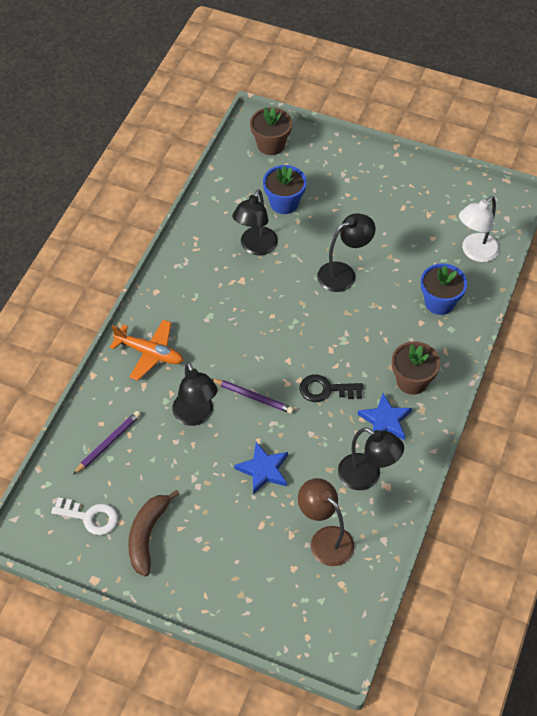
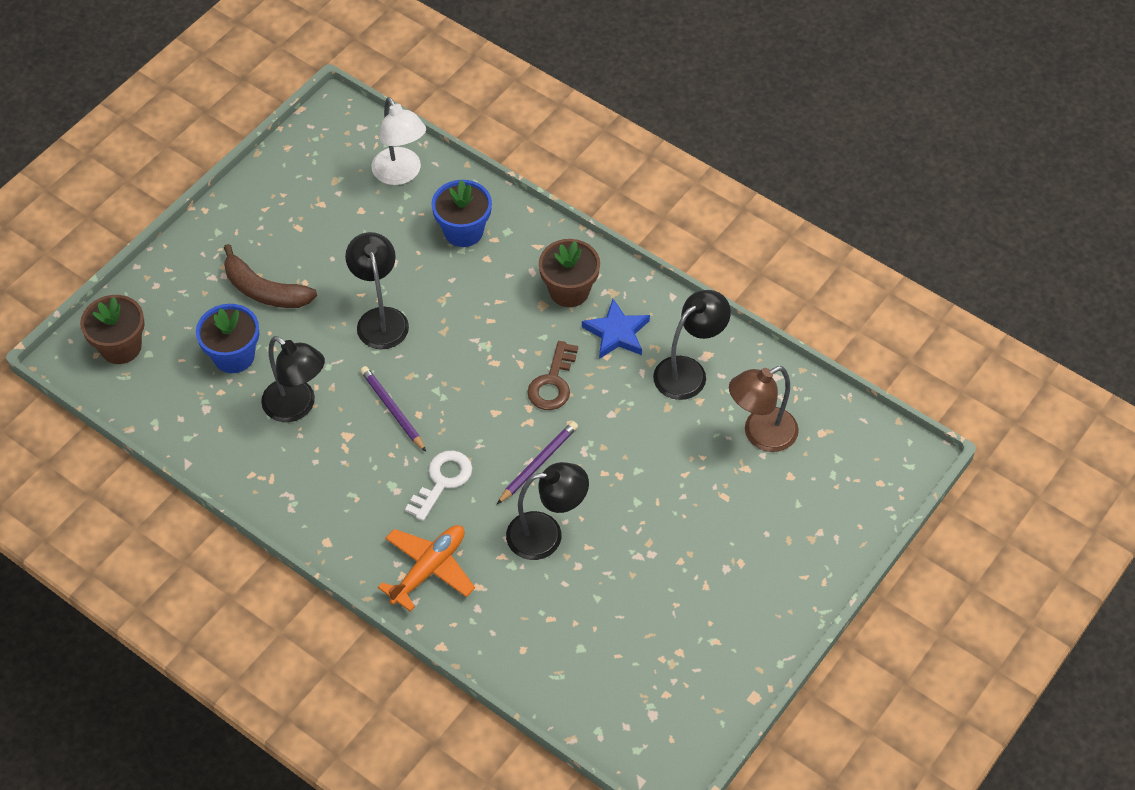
camera: 75 degrees left, 0 degrees up
white key [51,497,118,535] -> white key moved to [405,451,472,521]
purple pencil [73,411,141,475] -> purple pencil moved to [360,366,426,452]
brown banana [128,490,180,576] -> brown banana moved to [224,244,317,308]
blue star [234,442,288,495] -> none
black key [299,374,363,402] -> brown key [527,341,578,410]

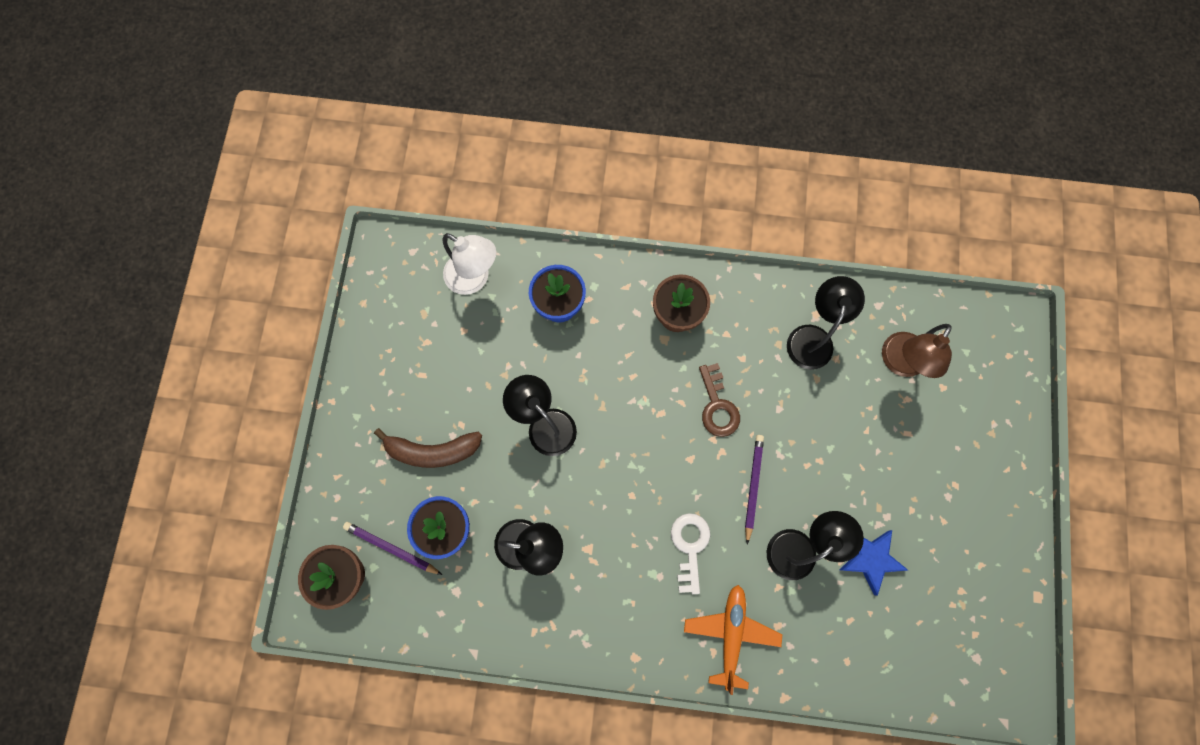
camera: 30 degrees left, 20 degrees up
purple pencil [360,366,426,452] -> purple pencil moved to [343,522,442,575]
blue star [582,299,650,359] -> blue star moved to [840,530,908,596]

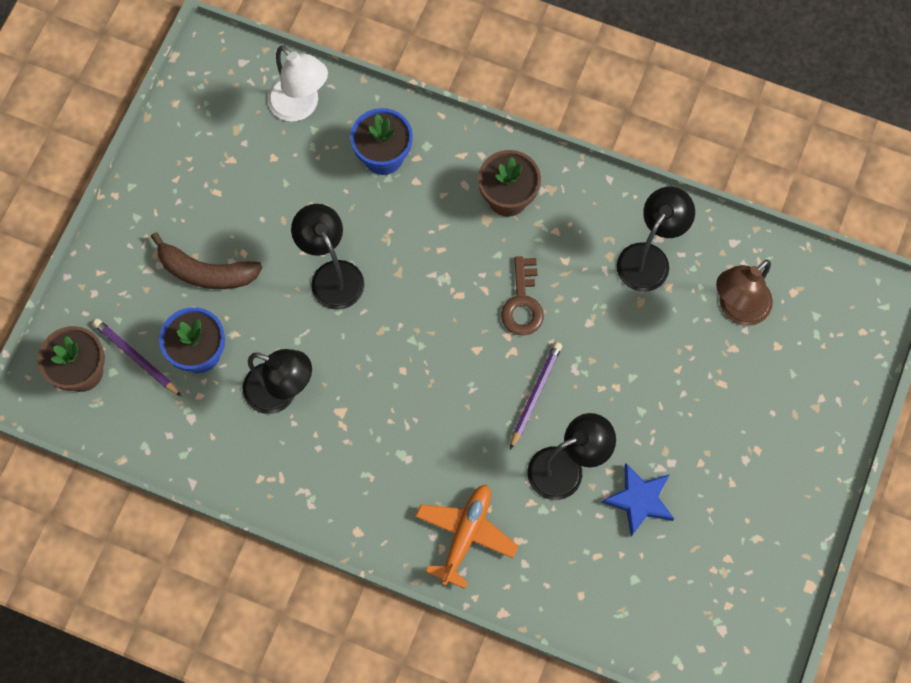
camera: 15 degrees right, 5 degrees down
white key [671,513,710,594] -> none

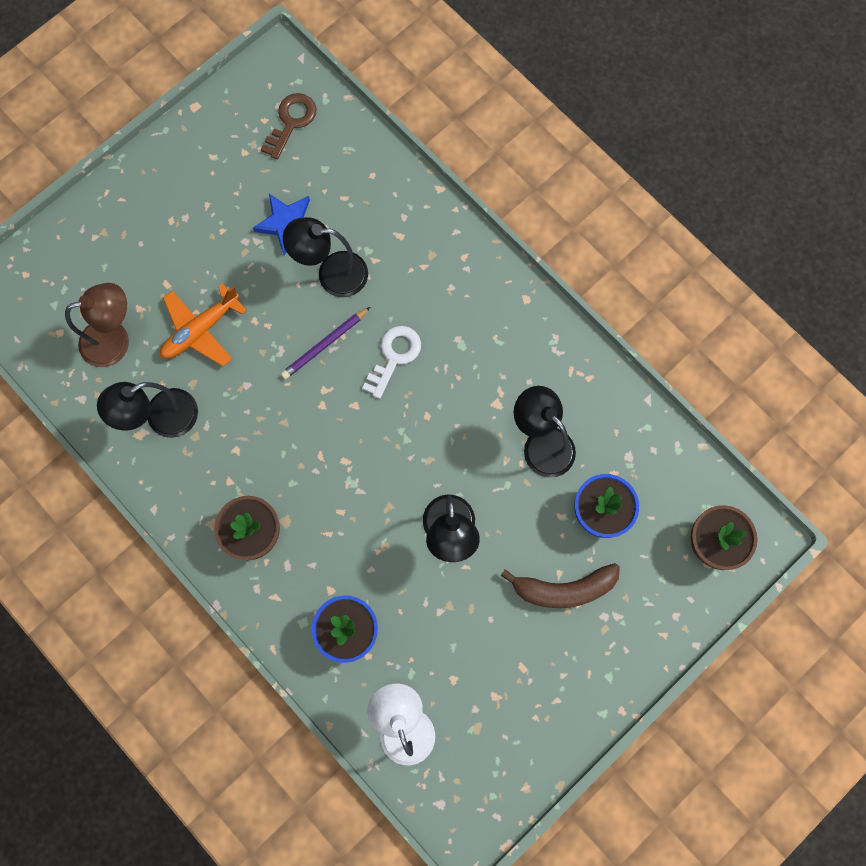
camera: 155 degrees left, 5 degrees up
purple pencil [93,319,182,397] -> none
brown banana [151,232,263,289] -> brown banana turned 135 degrees clockwise [500,563,620,608]
orange plane [415,485,518,589] -> orange plane moved to [160,283,247,366]
brown key [501,256,544,336] -> brown key moved to [261,93,317,159]
none -> white key [362,326,421,399]

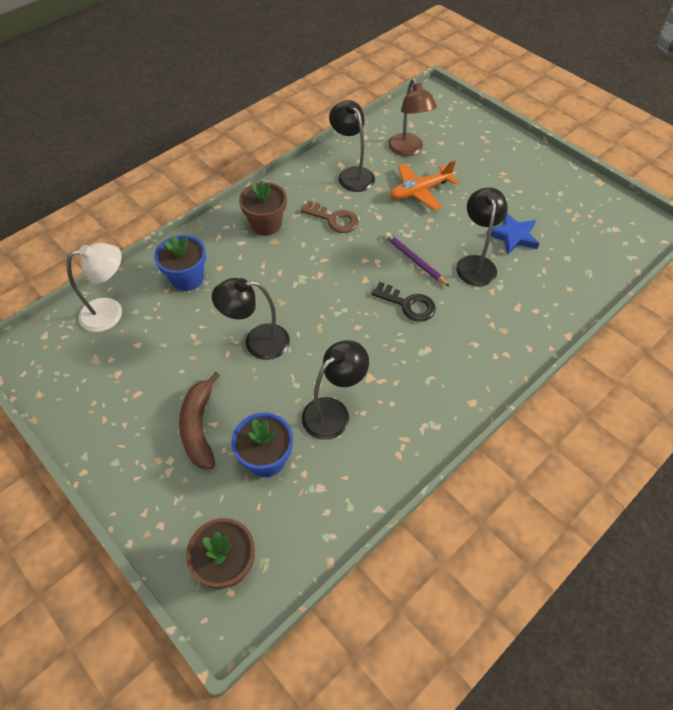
camera: 90 degrees right, 20 degrees down
orange plane [160,283,247,366] -> orange plane turned 75 degrees counterclockwise [390,160,458,210]
brown key [261,93,317,159] -> brown key moved to [301,201,359,233]
white key [362,326,421,399] -> black key [371,282,436,322]

